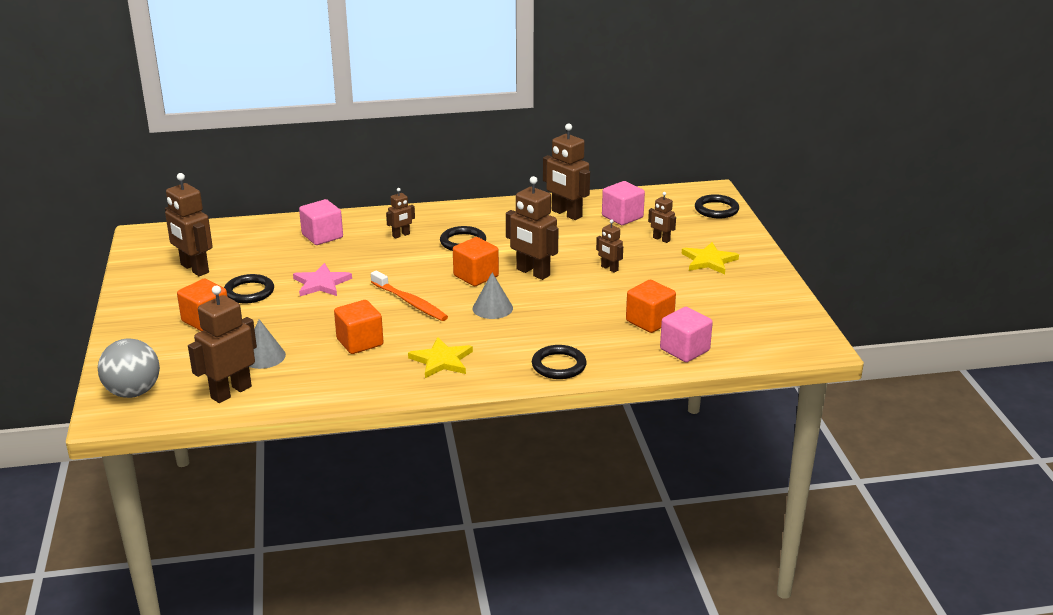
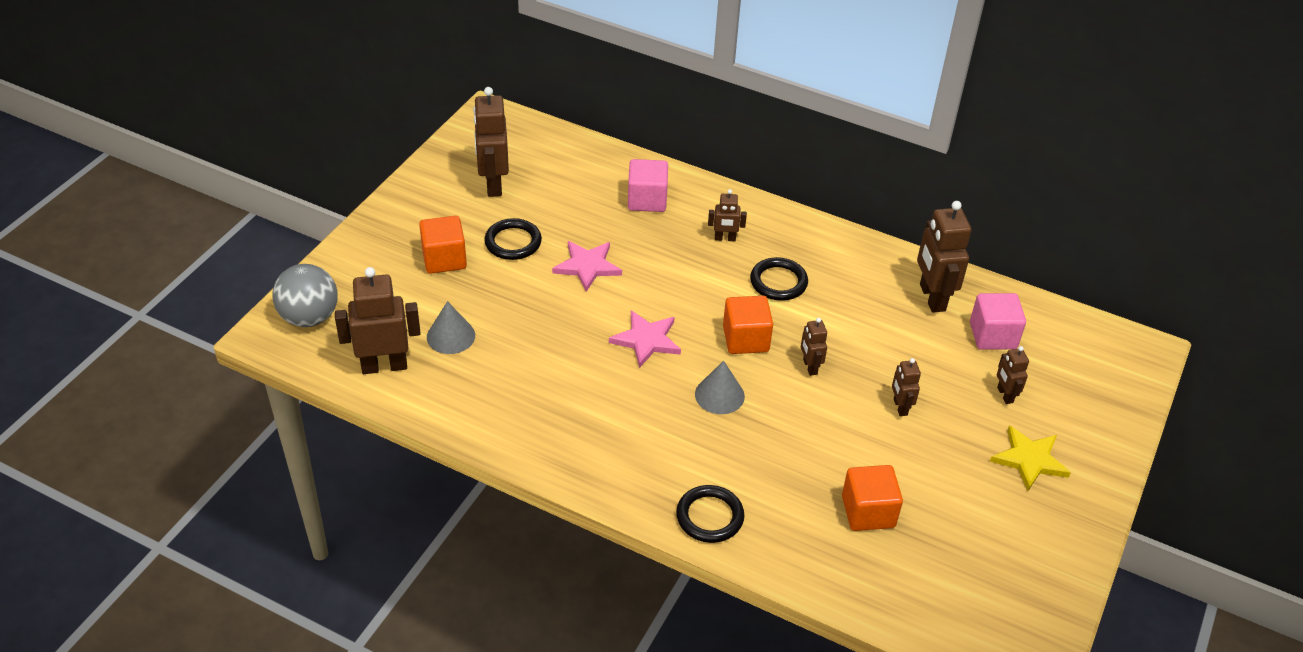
camera: 35 degrees right, 15 degrees up
orange cube [334,300,383,354] -> none
orange toothbrush [371,270,448,321] -> pink star [609,310,681,368]
yellow star [408,337,473,378] -> none
brown robot [506,176,559,280] -> brown robot [801,318,827,376], size x0.52
pink cube [660,307,713,362] -> none
black ring [695,194,739,219] -> none

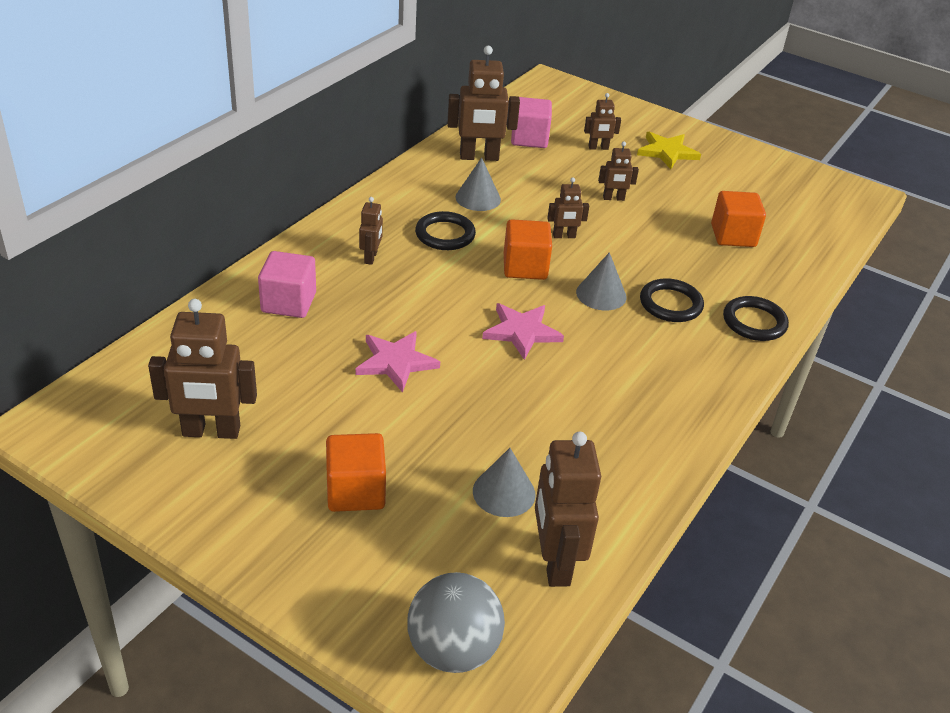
camera: 85 degrees left, 5 degrees down
black ring [484,218,542,260] -> black ring moved to [640,278,704,322]
none -> grey cone [456,158,501,211]

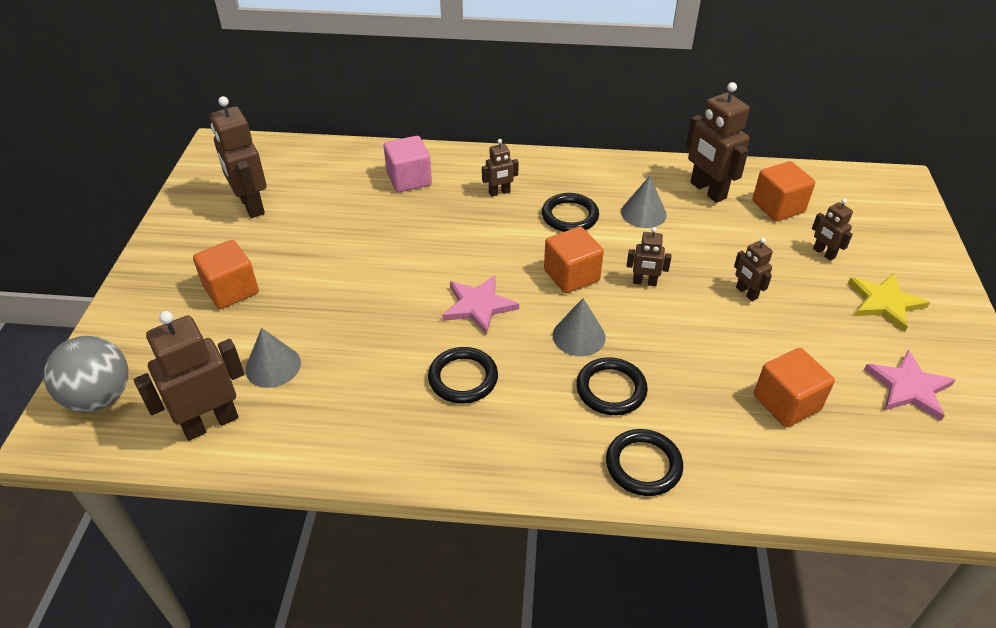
camera: 65 degrees right, 5 degrees up
pink star [355,331,440,393] -> pink star moved to [864,350,955,421]
pink cube [511,97,552,148] -> orange cube [752,161,815,221]
brown robot [547,177,589,238] -> brown robot turned 45 degrees counterclockwise [627,227,672,286]
none -> black ring [428,347,498,404]

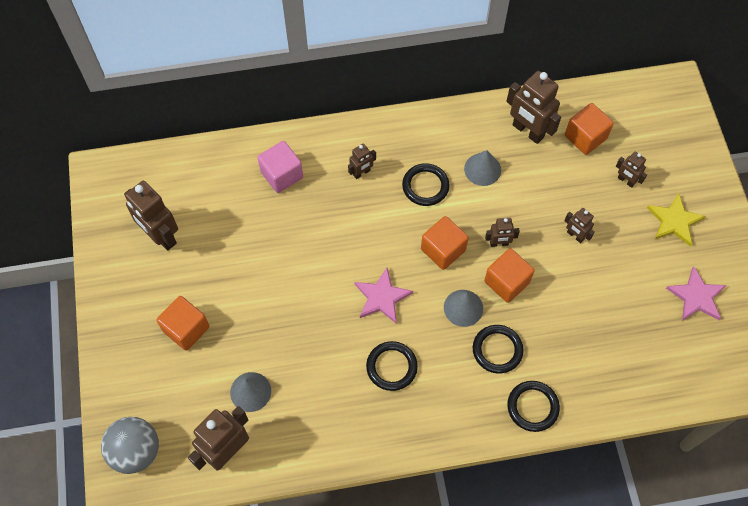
camera: 15 degrees left, 20 degrees up
orange cube [754,348,835,427] -> orange cube moved to [484,248,535,303]

